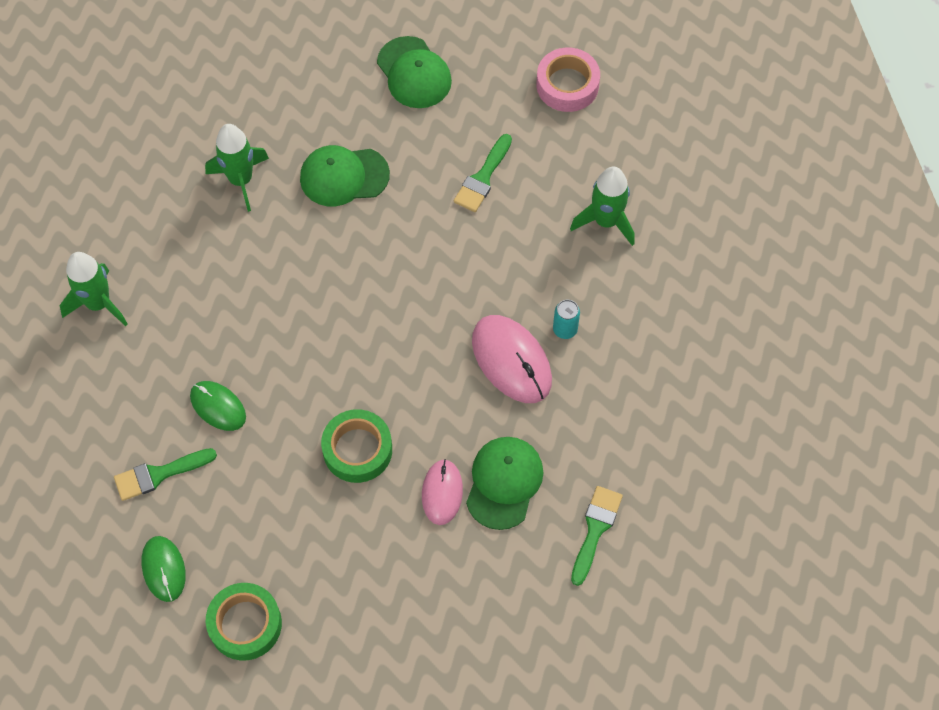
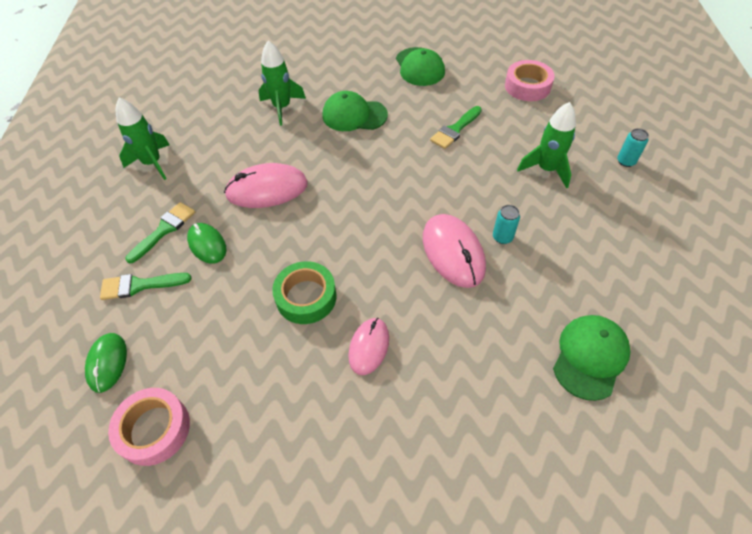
camera: 15 degrees right, 10 degrees down
green tape [206,583,282,661] -> pink tape [108,388,190,466]
green cap [466,437,543,530] -> green cap moved to [553,315,631,401]
green brush [571,486,623,586] -> green brush moved to [125,202,195,263]
none -> pink mouse [224,163,308,208]
none -> turquoise can [617,128,649,167]

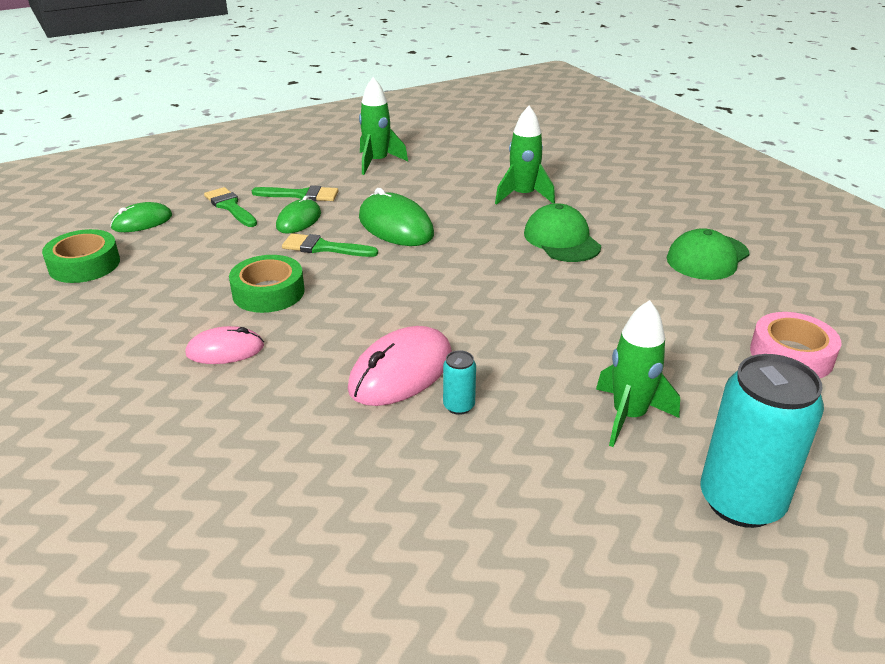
camera: 60 degrees right, 20 degrees down
pink tape [108,388,190,466] -> green tape [42,229,120,283]
pink mouse [224,163,308,208] -> green mouse [359,188,434,246]
green brush [430,106,482,149] -> green brush moved to [282,233,378,257]
green cap [553,315,631,401] -> none
turquoise can [617,128,649,167] -> turquoise can [700,354,824,528], size x2.32

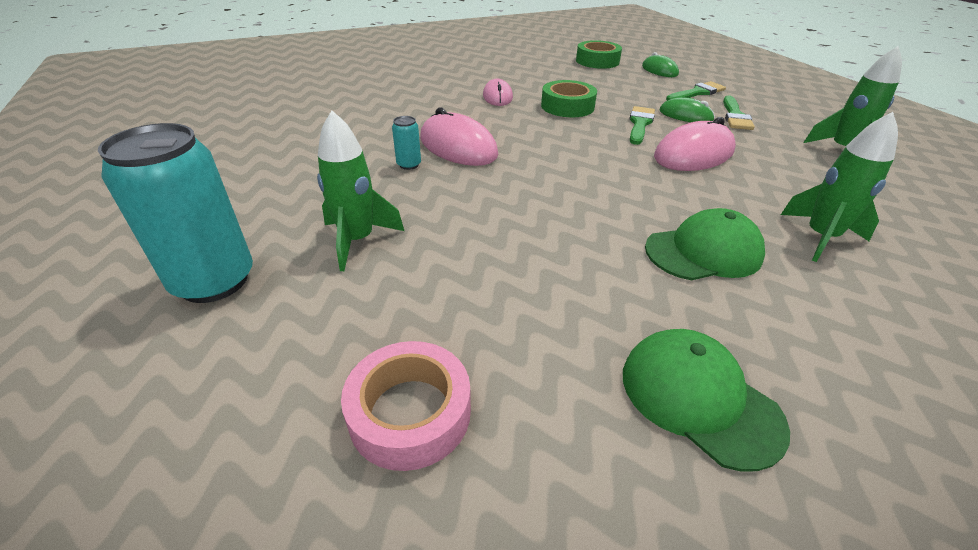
camera: 95 degrees right, 5 degrees up
green mouse [359,188,434,246] -> pink mouse [654,117,736,171]

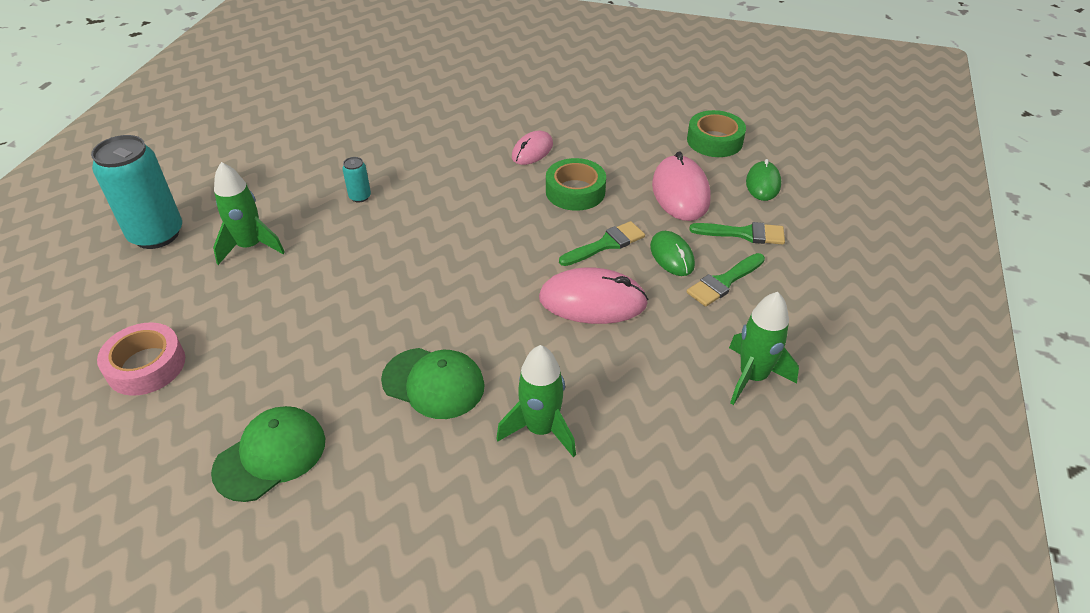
camera: 40 degrees right, 5 degrees up
pink mouse [420,108,499,166] -> pink mouse moved to [652,151,711,221]
green cap [623,329,790,471] -> green cap turned 45 degrees clockwise [211,406,325,502]

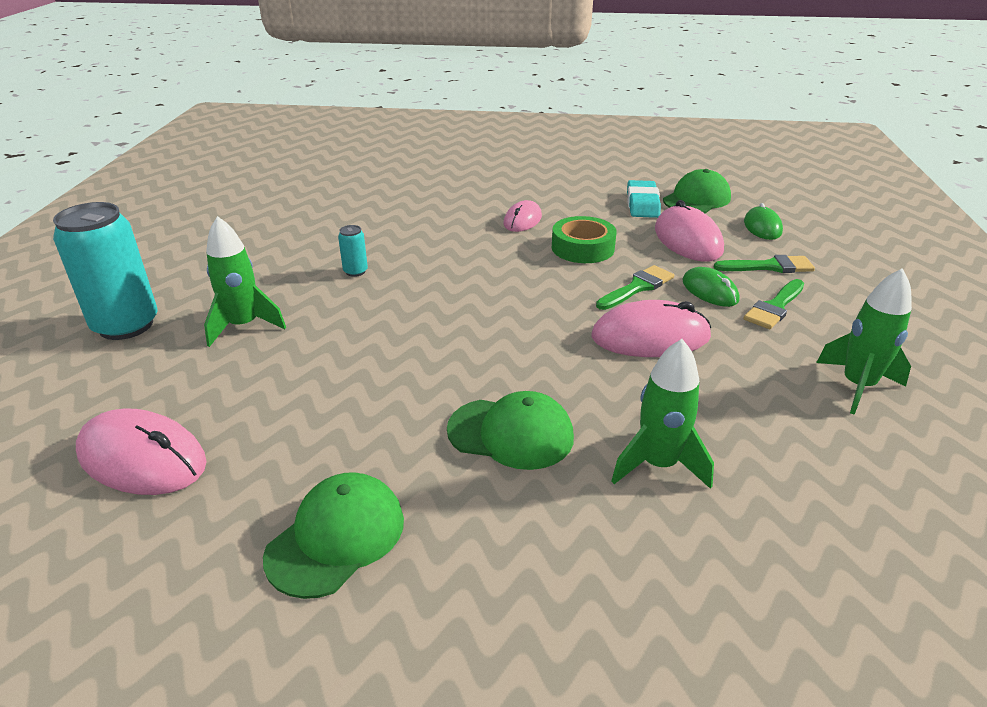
camera: 10 degrees left, 10 degrees down
pink tape [97,322,185,396] -> pink mouse [76,408,207,495]
green tape [687,110,746,157] -> green cap [663,169,731,213]
none -> turquoise eraser [627,180,661,218]

